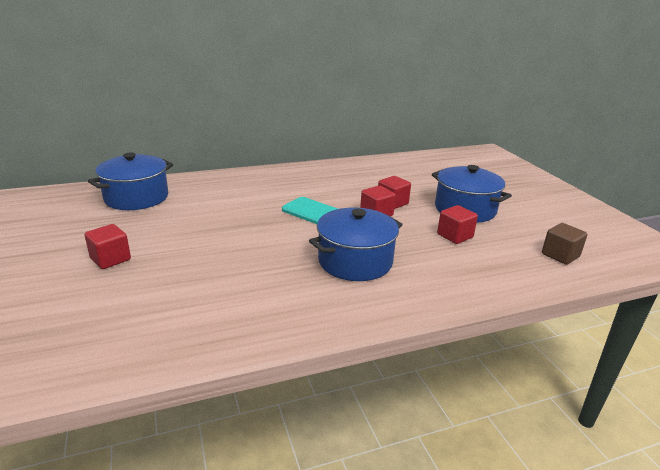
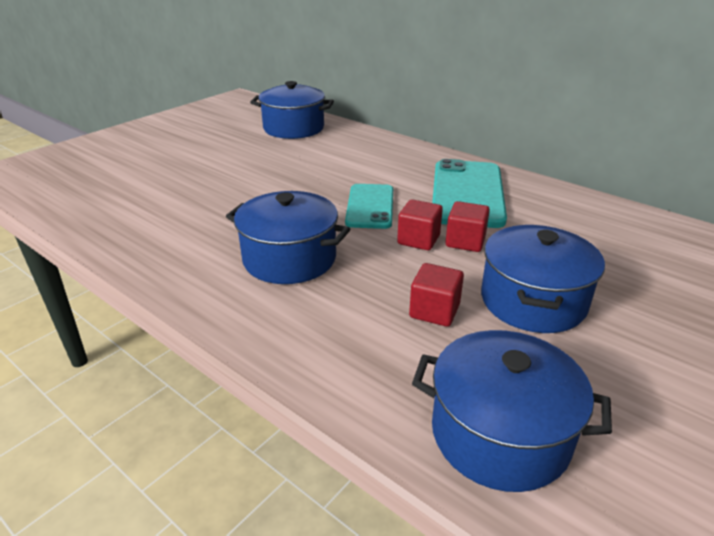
camera: 60 degrees right, 5 degrees up
red cube [84,224,131,269] -> none
brown cube [542,223,588,265] -> blue pot [412,330,612,492]
none -> turquoise phone [432,159,507,228]

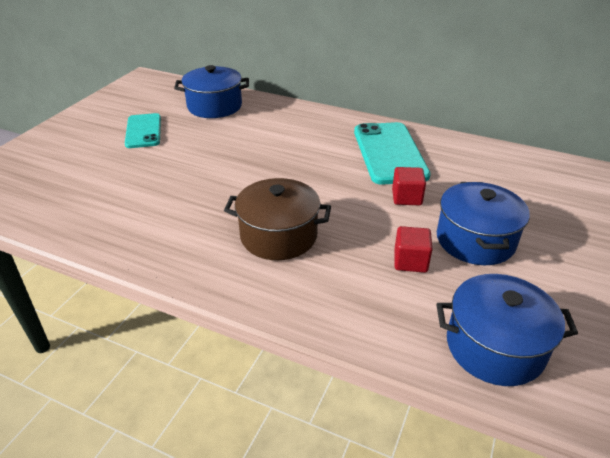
camera: 15 degrees left, 5 degrees up
blue pot [226,191,350,284] -> brown pot [224,178,331,260]
turquoise phone [345,184,393,229] -> turquoise phone moved to [125,113,161,148]
red cube [397,199,443,250] -> none

